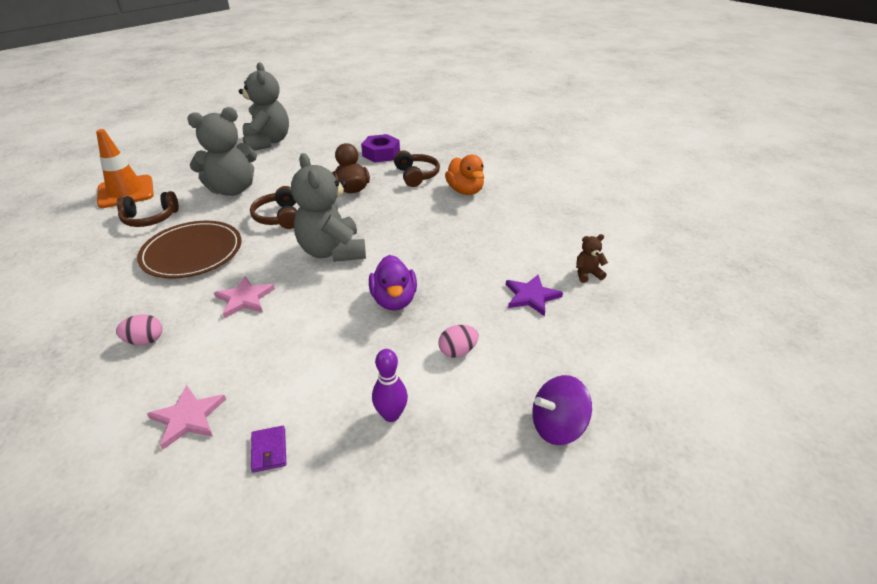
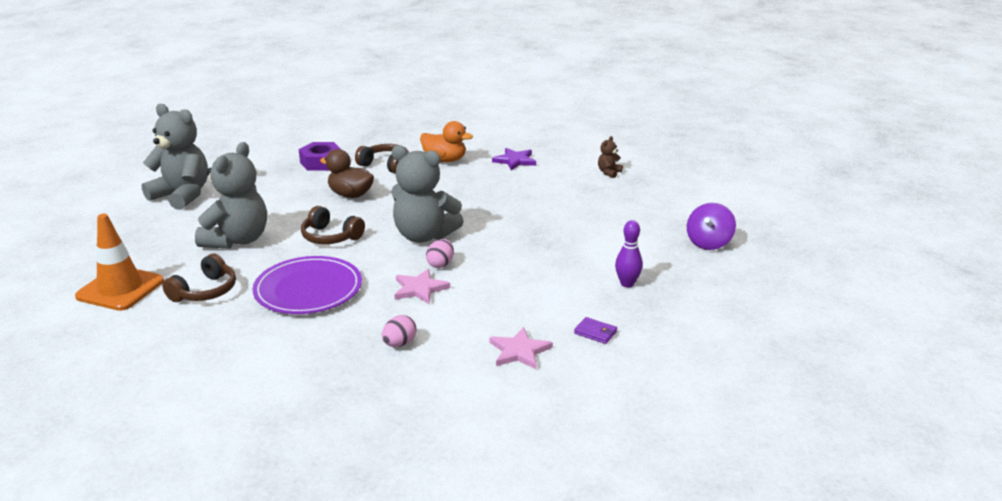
camera: 45 degrees left, 10 degrees down
brown plate [137,221,241,278] -> purple plate [253,256,362,314]
purple duck [369,255,417,311] -> none
pink egg [439,325,479,358] -> pink egg moved to [426,239,454,268]
purple star [506,275,563,316] -> purple star moved to [492,148,536,171]

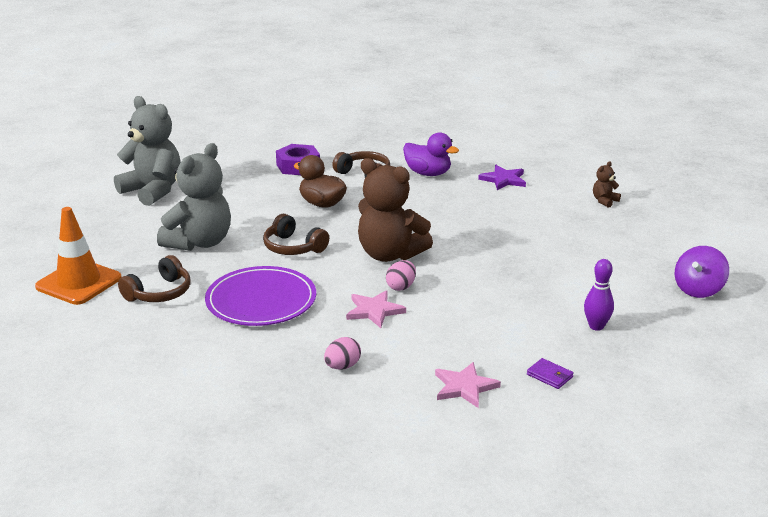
camera: 10 degrees right, 0 degrees up
grey teddy bear [391,145,464,243] -> brown teddy bear [358,158,433,262]
orange duck [420,121,473,162] -> purple duck [403,132,459,176]

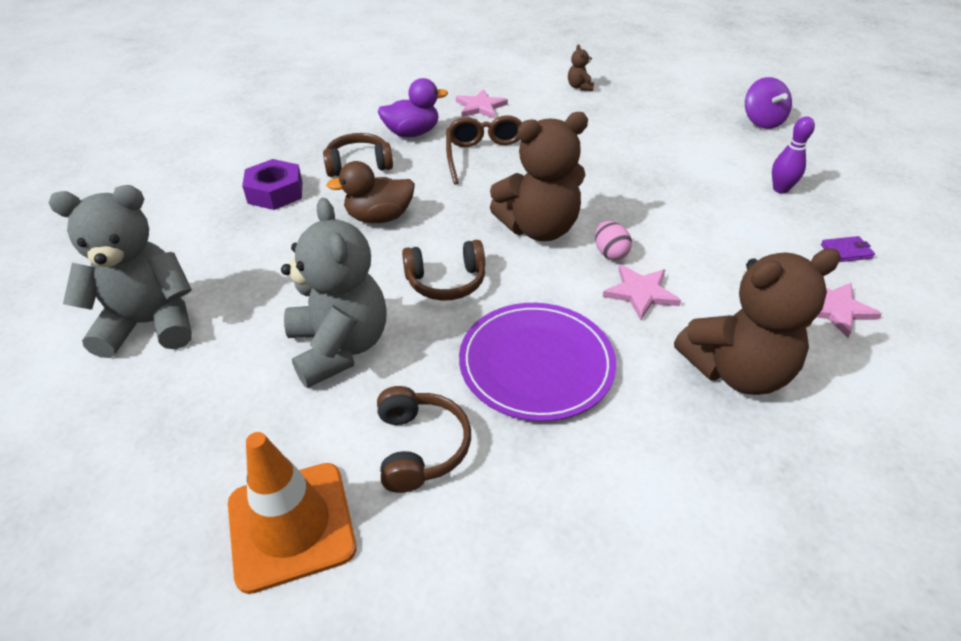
camera: 50 degrees left, 15 degrees up
pink egg [324,337,361,369] -> brown teddy bear [674,248,841,395]
purple star [478,165,526,190] -> pink star [456,89,508,119]
none -> brown glasses [446,115,522,185]

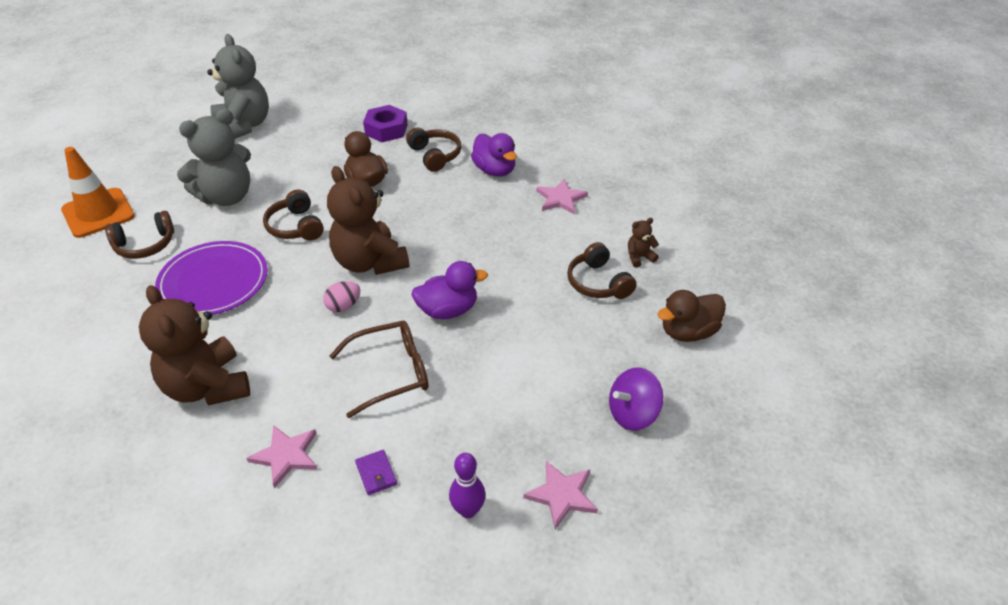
camera: 75 degrees right, 0 degrees up
brown glasses [446,115,522,185] -> brown glasses moved to [330,321,428,418]
pink star [603,264,681,320] -> pink star moved to [523,461,598,529]
purple bowling pin [772,116,815,194] -> purple bowling pin moved to [449,453,486,518]
none -> purple duck [411,261,488,319]
none -> brown headphones [567,242,637,299]
none -> brown duck [658,290,726,342]

